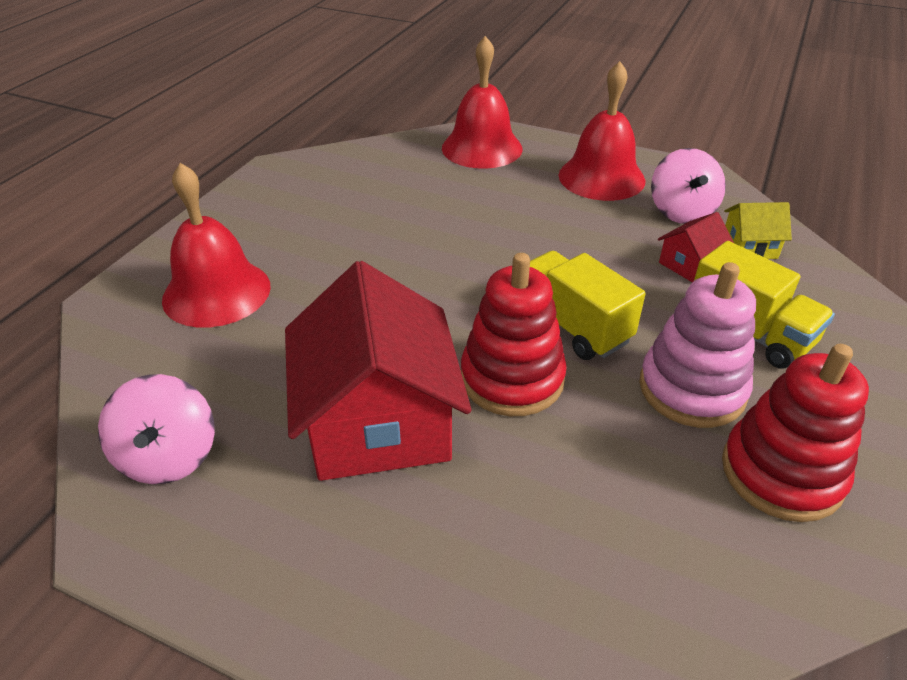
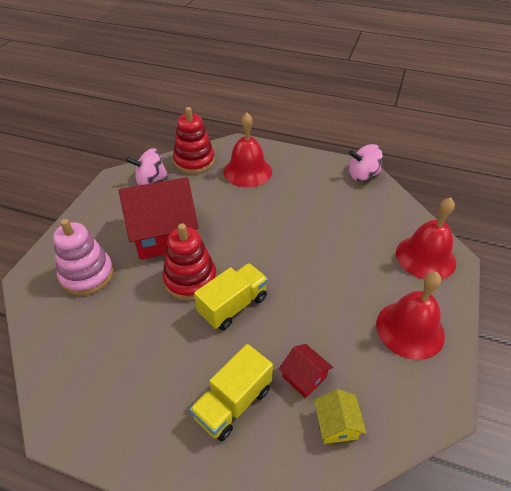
camera: 85 degrees right, 5 degrees up
pink stacking toy [639,262,756,428] -> pink stacking toy moved to [53,219,114,296]
pink spinning top [651,148,726,224] -> pink spinning top moved to [349,144,383,181]
red stacking toy [722,344,869,522] -> red stacking toy moved to [173,107,215,174]

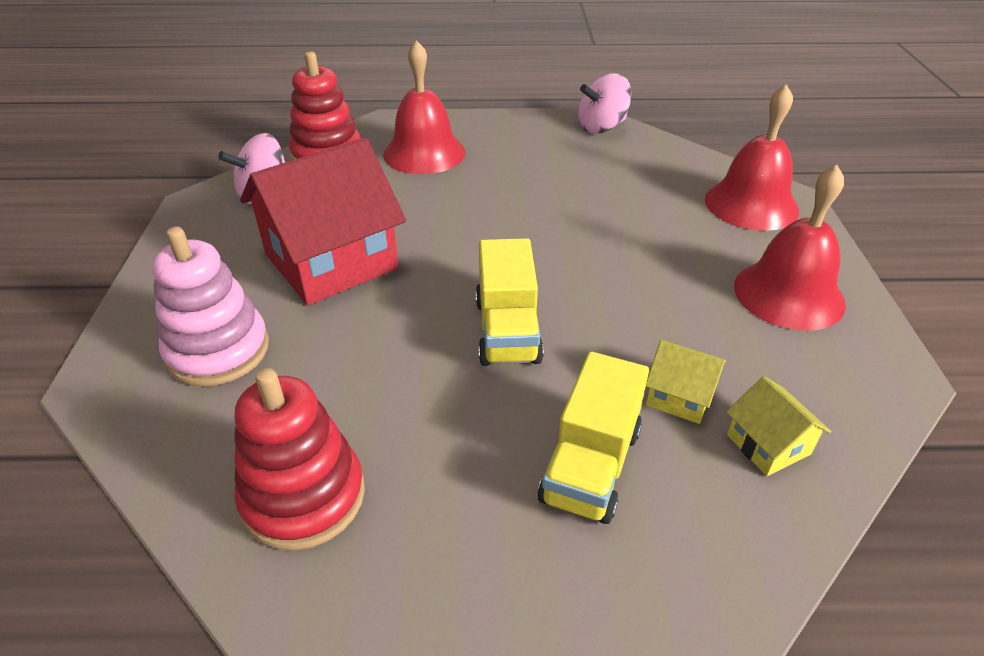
camera: 20 degrees left, 5 degrees down
red stacking toy [163,223,217,301] -> red stacking toy moved to [234,368,365,550]
yellow truck [194,263,268,330] -> yellow truck turned 150 degrees clockwise [475,238,544,366]
red house [279,344,333,398] -> yellow house [646,340,726,424]

